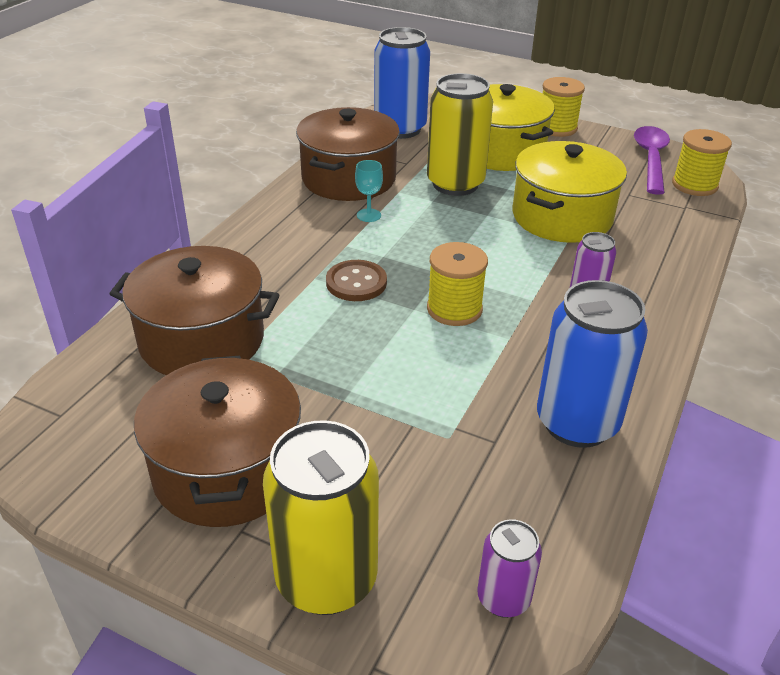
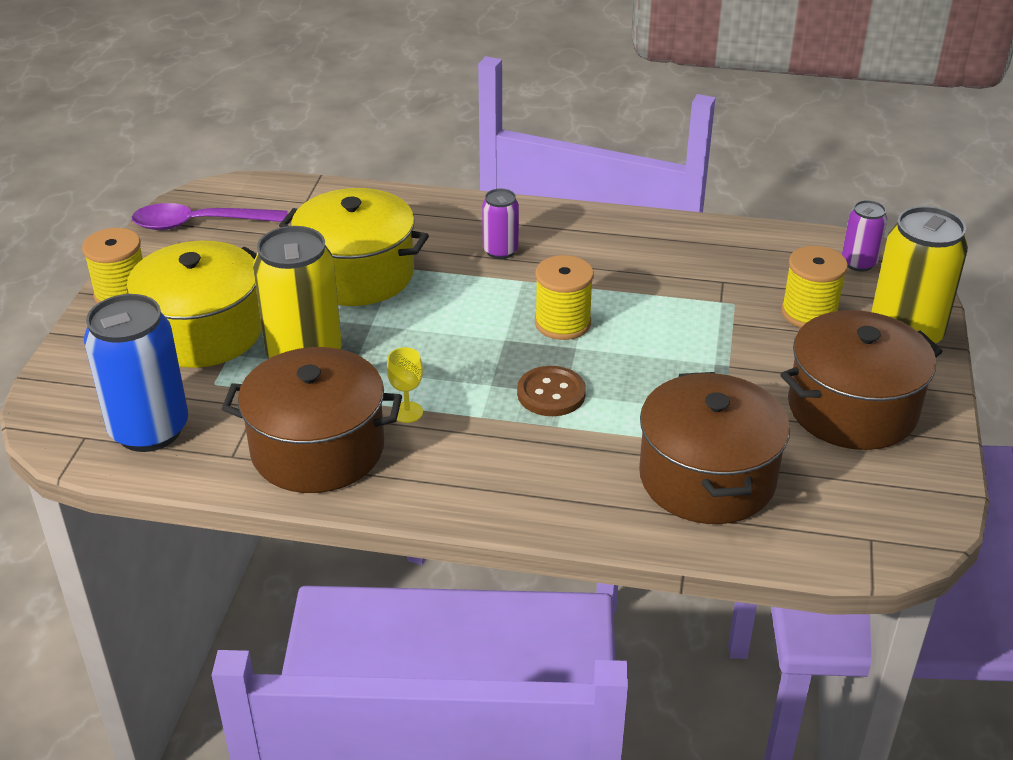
camera: 105 degrees left, 0 degrees up
turquoise goblet [355,160,383,222] -> yellow goblet [387,347,423,423]
blue can [537,280,648,448] -> none
yellow spool [672,129,732,196] -> yellow spool moved to [781,246,848,328]

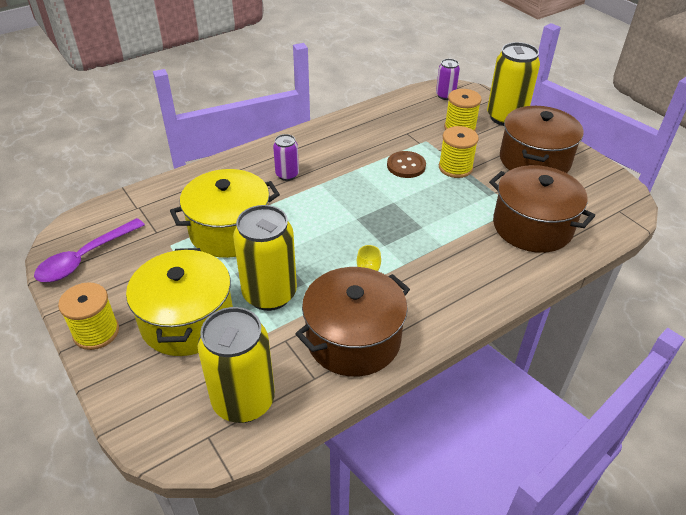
camera: 45 degrees left, 5 degrees up
blue can [84,294,188,452] -> yellow can [198,307,275,423]
brown button [517,366,586,416] -> brown button moved to [387,151,426,178]
yellow spool [535,255,594,340] -> yellow spool moved to [439,126,479,178]

